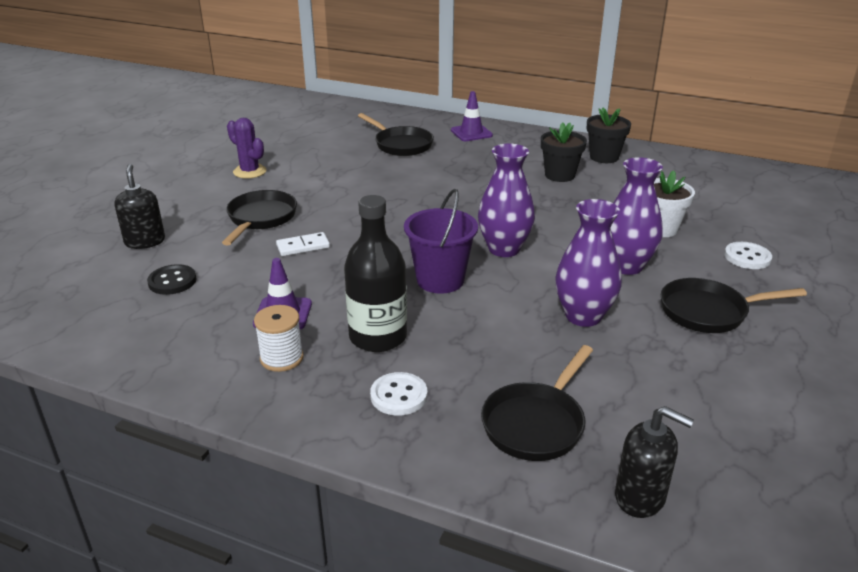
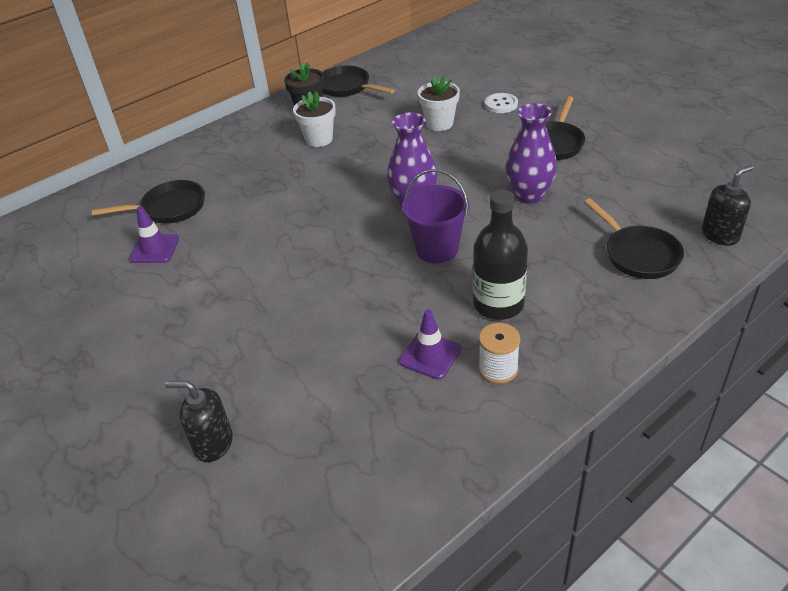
camera: 60 degrees left, 10 degrees up
black button [147,264,196,295] -> none
black pan [222,190,297,245] -> black pan moved to [323,66,395,97]
purple cactus [227,118,267,179] -> none
white domino [276,232,330,256] -> none
white button [370,372,427,416] -> none
purple traffic cone [451,91,493,141] -> purple traffic cone moved to [129,206,179,263]
black flower pot [541,122,587,182] -> white flower pot [293,91,336,147]
purple vase [610,157,663,275] -> none

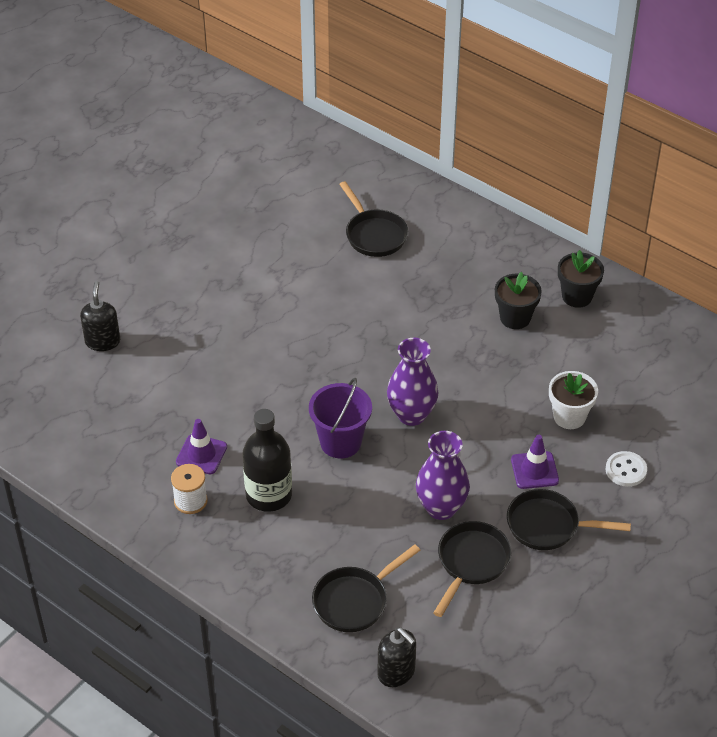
camera: 75 degrees right, 5 degrees up
purple traffic cone [129,206,179,263] -> purple traffic cone moved to [511,435,559,489]
white flower pot [293,91,336,147] -> black flower pot [495,272,542,329]
black pan [323,66,395,97] -> black pan moved to [433,521,511,617]

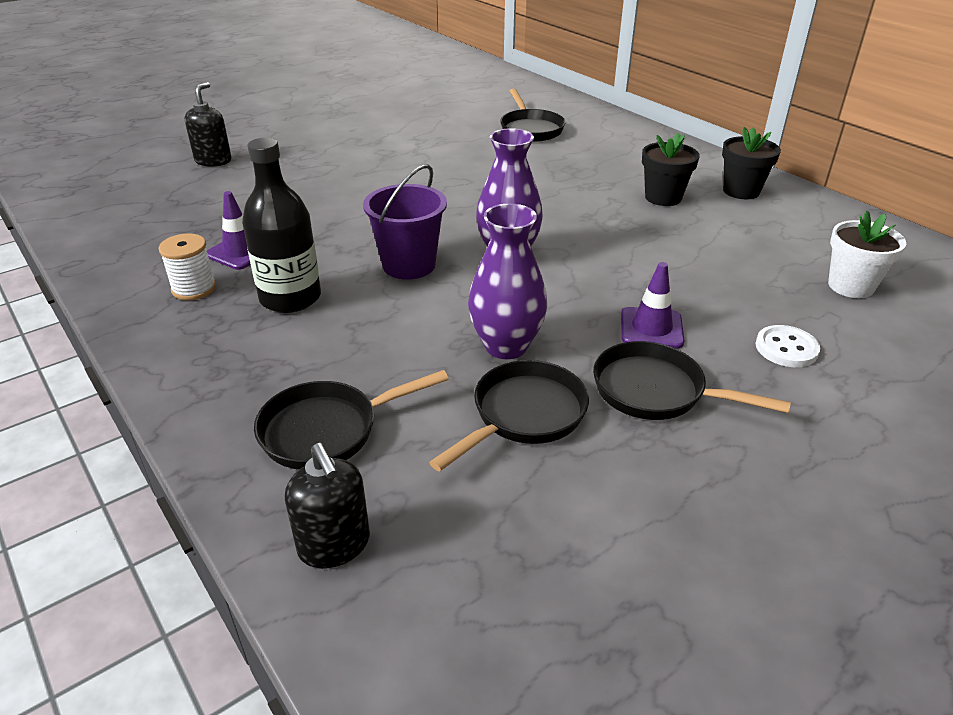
camera: 15 degrees right, 10 degrees down
white flower pot [549,371,598,429] -> white flower pot moved to [828,211,906,298]

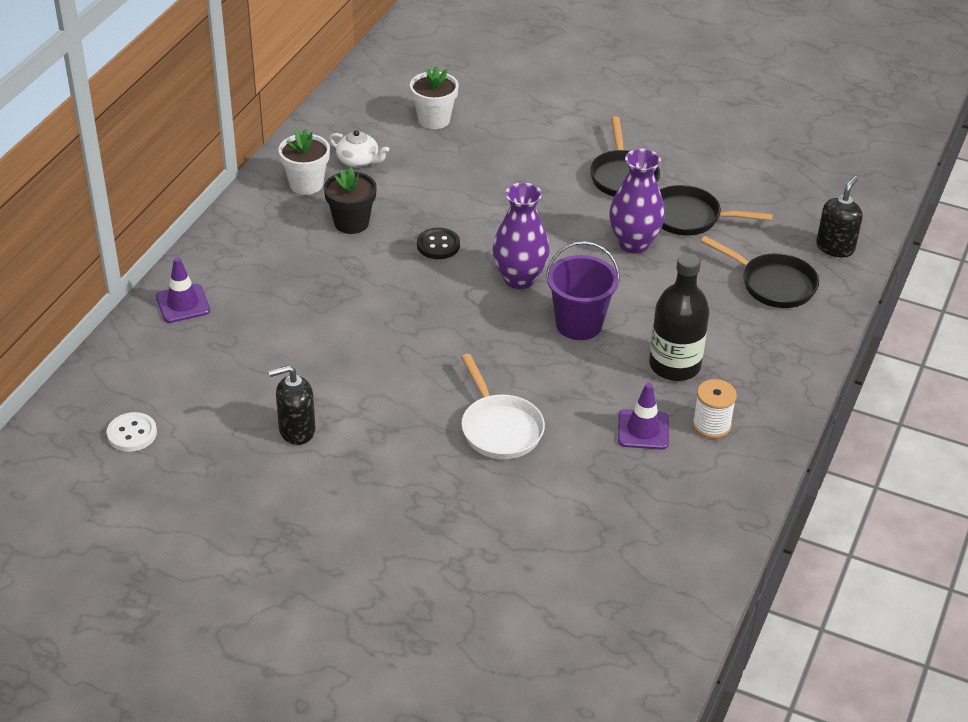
camera: 120 degrees left, 5 degrees up
black soap dispenser [185,82,231,167] -> black soap dispenser moved to [269,365,315,445]
black pan [500,89,565,142] -> none
purple traffic cone [621,262,684,348] -> purple traffic cone moved to [156,257,210,323]
black flower pot [722,127,781,199] -> white flower pot [278,129,330,195]
white button [756,325,820,367] -> white button moved to [107,412,157,452]
none -> white teapot [329,130,389,168]
none -> black button [417,228,460,259]
none -> white pan [461,354,545,459]

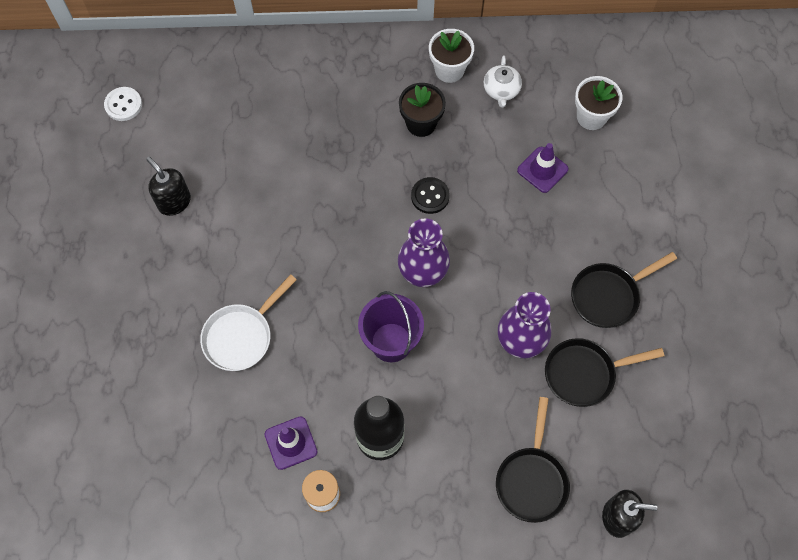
camera: 65 degrees right, 25 degrees up
purple traffic cone [156,257,210,323] -> purple traffic cone moved to [517,143,569,193]
black pan [660,185,773,235] -> black pan turned 90 degrees counterclockwise [545,338,664,407]

